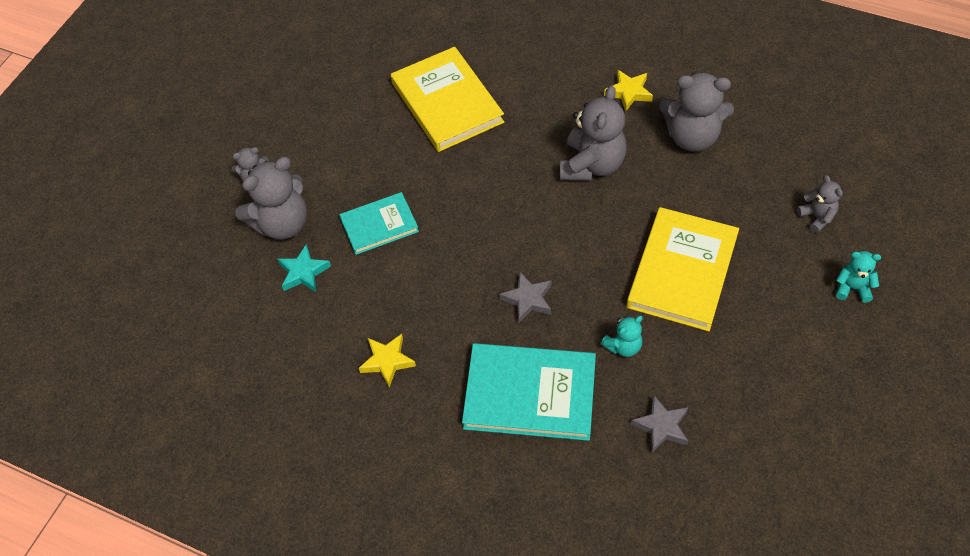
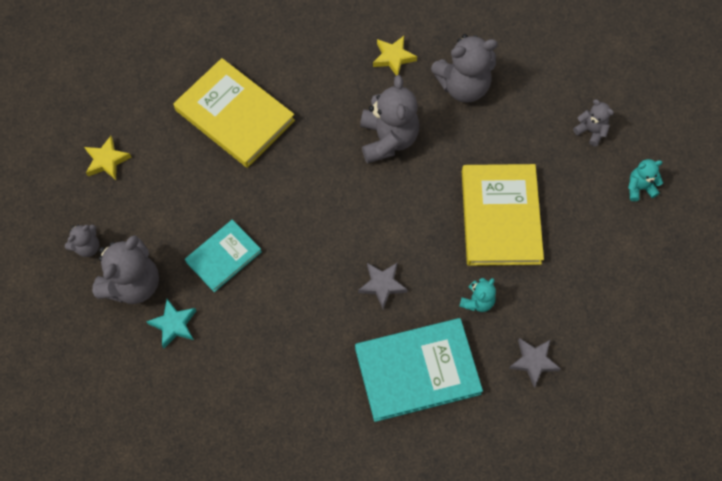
camera: 25 degrees left, 10 degrees up
yellow star [359,334,416,388] -> yellow star moved to [84,136,131,180]

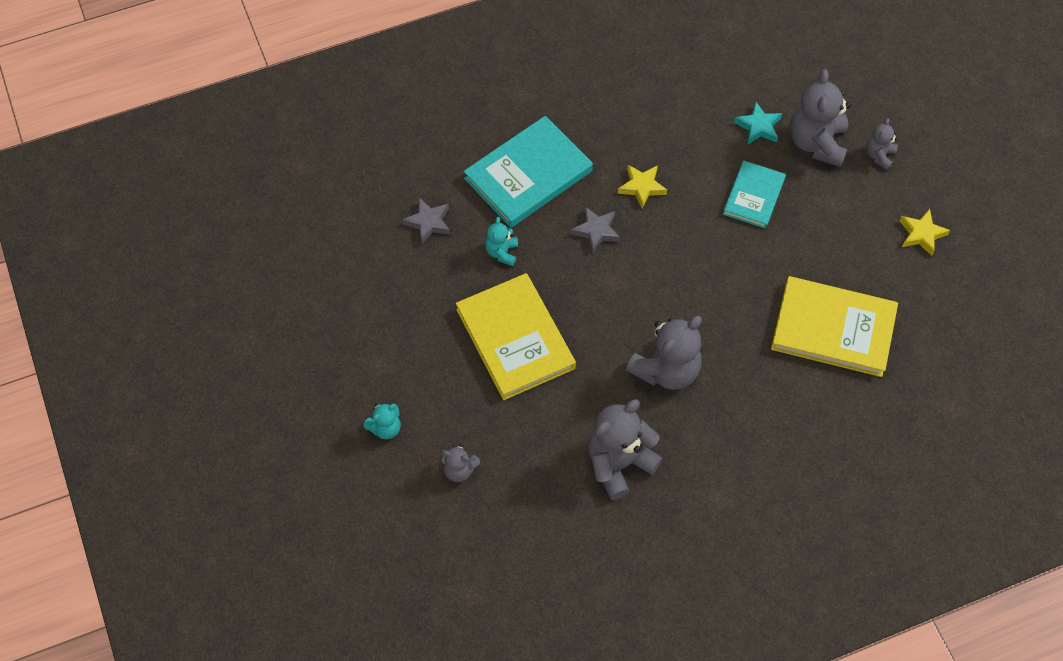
camera: 155 degrees right, 5 degrees down
grey teddy bear [360,75,419,164] -> grey teddy bear turned 105 degrees counterclockwise [626,316,702,390]
yellow star [373,36,417,75] -> yellow star moved to [618,165,667,209]

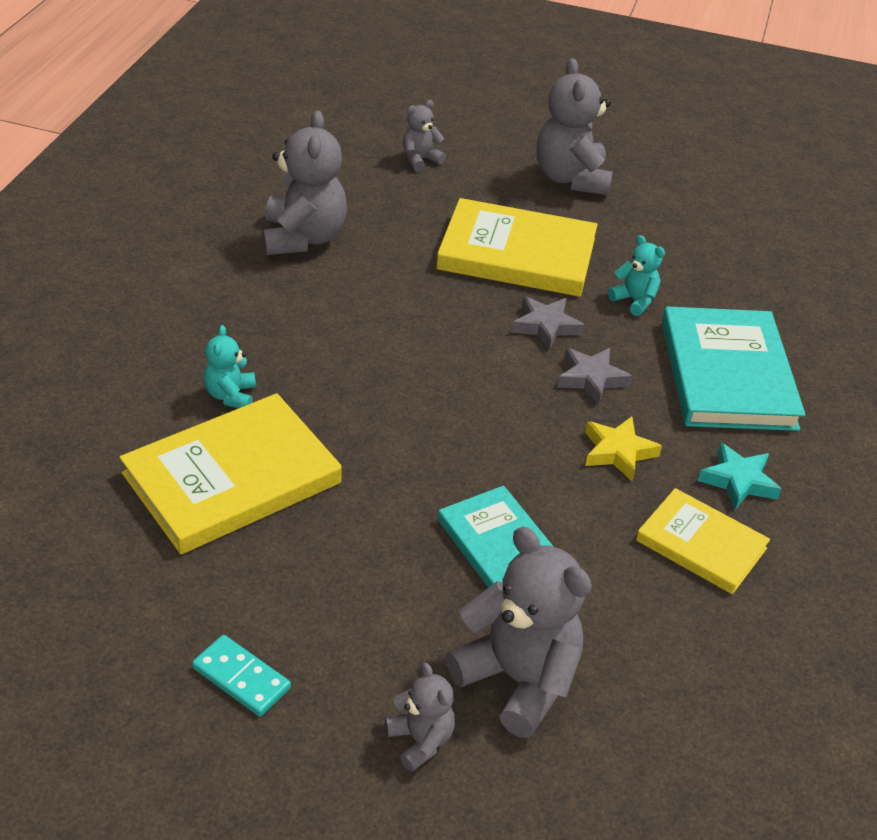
camera: 125 degrees right, 20 degrees down
turquoise teddy bear [363,403,401,439] -> turquoise teddy bear moved to [204,325,256,408]
grey star [402,198,450,244] -> grey star moved to [512,296,584,350]
grey teddy bear [626,316,702,390] -> grey teddy bear moved to [537,58,613,195]
turquoise star [734,102,782,144] -> turquoise star moved to [698,443,781,510]
yellow star [899,209,950,256] -> turquoise domino [192,635,291,717]
none -> yellow book [636,488,770,594]

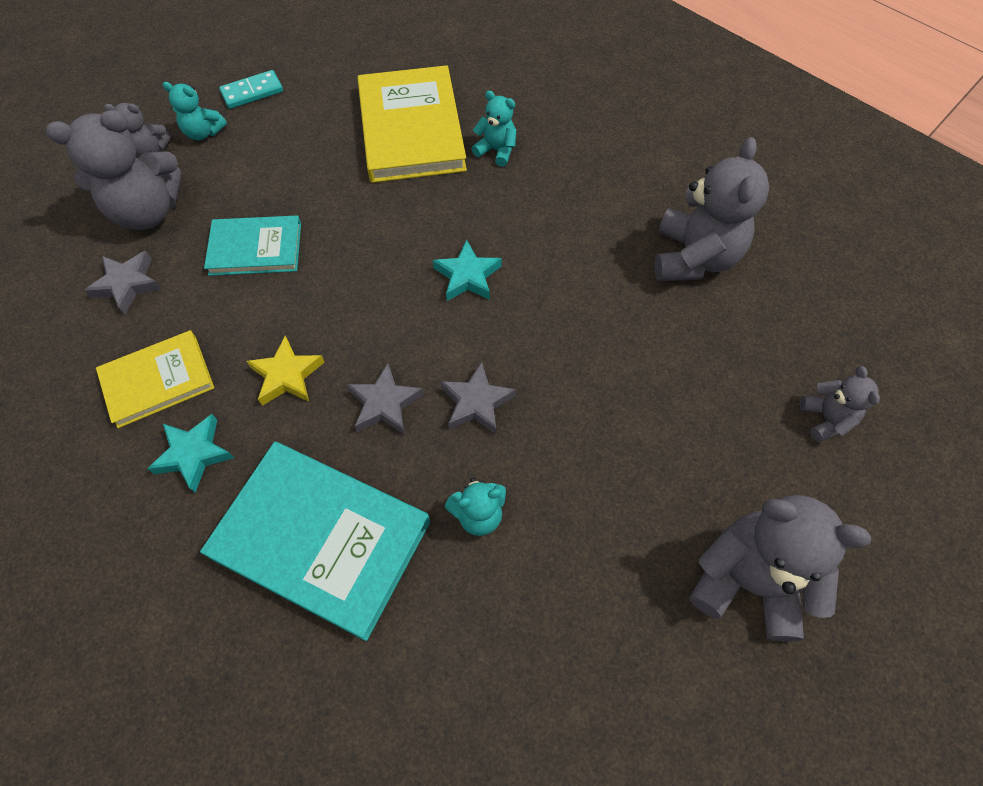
camera: 120 degrees right, 20 degrees up
grey teddy bear [262,111,347,255] -> grey teddy bear turned 105 degrees counterclockwise [654,137,769,281]
yellow book [436,198,597,297] -> none
none -> grey star [84,251,162,314]
none -> turquoise teddy bear [163,82,227,140]
none -> turquoise star [433,240,502,301]

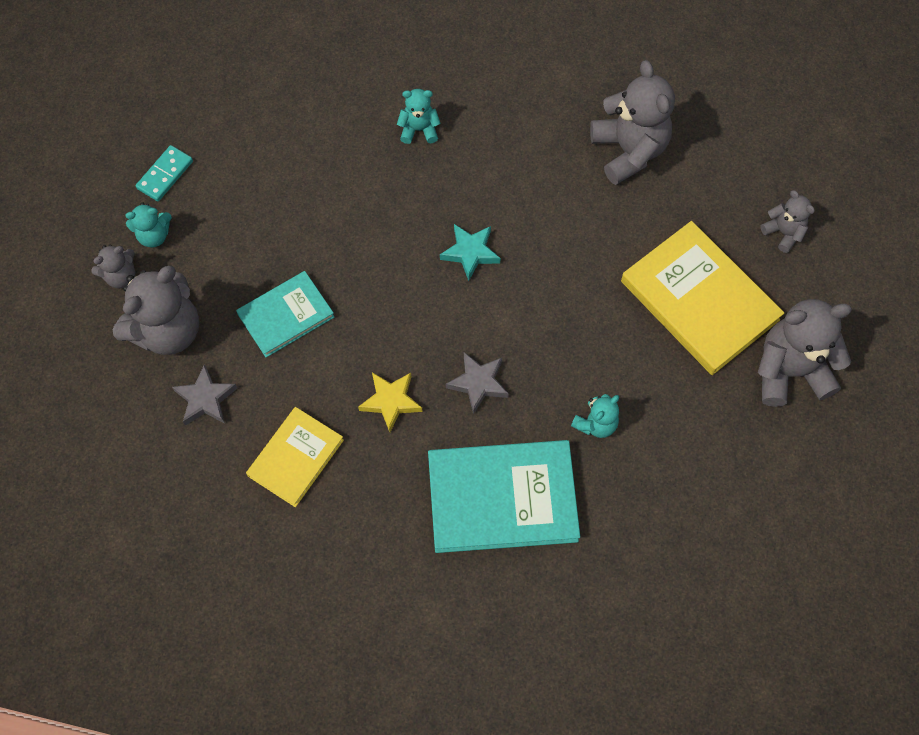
camera: 30 degrees left, 5 degrees up
turquoise star [147,414,234,492] -> none
yellow book [357,65,467,183] -> yellow book moved to [621,221,784,375]
grey star [440,362,516,434] -> none

